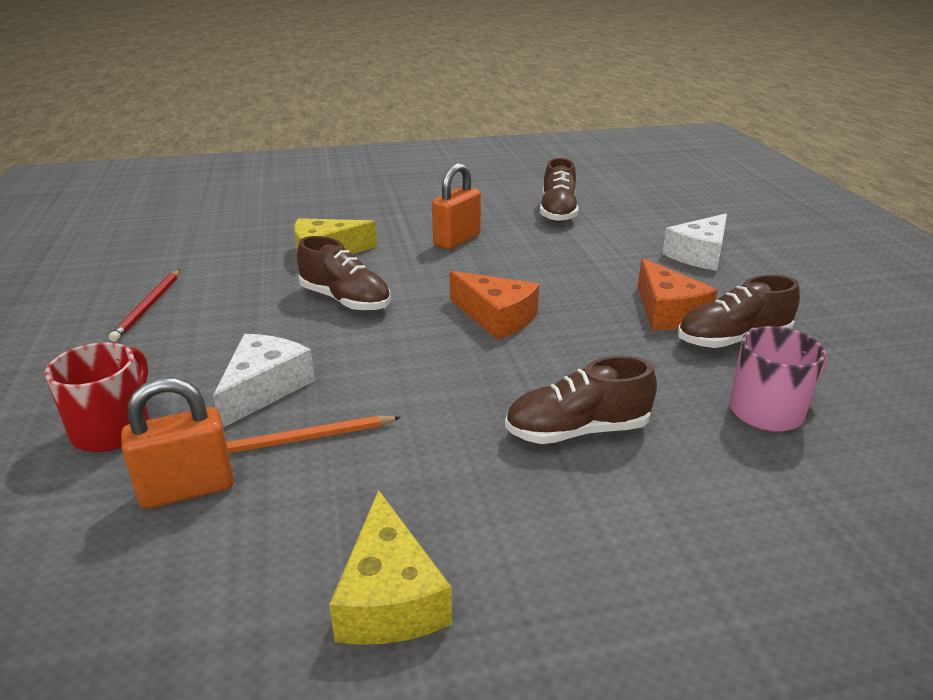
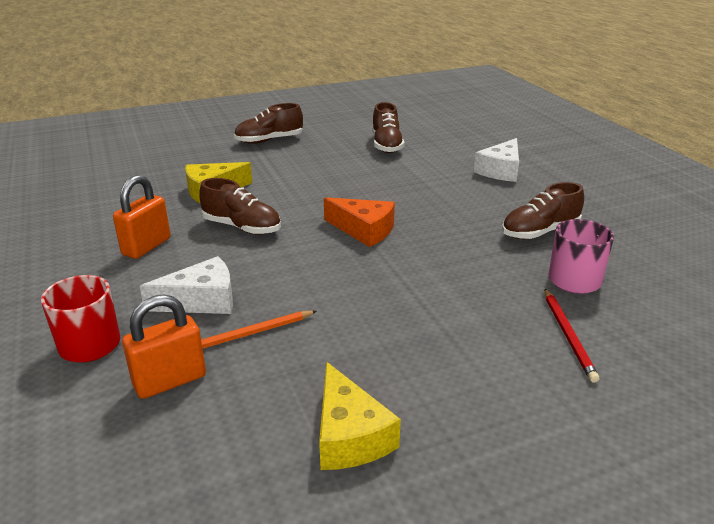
camera: 10 degrees left, 0 degrees up
red pencil [109,270,180,342] -> red pencil moved to [545,289,599,383]
white cheese [213,334,315,428] -> white cheese turned 60 degrees clockwise [140,256,233,314]
orange padlock [432,163,481,249] -> orange padlock moved to [113,175,171,259]
brown shoe [505,355,657,444] -> brown shoe moved to [234,103,303,144]
orange cheese [638,258,718,330] -> none

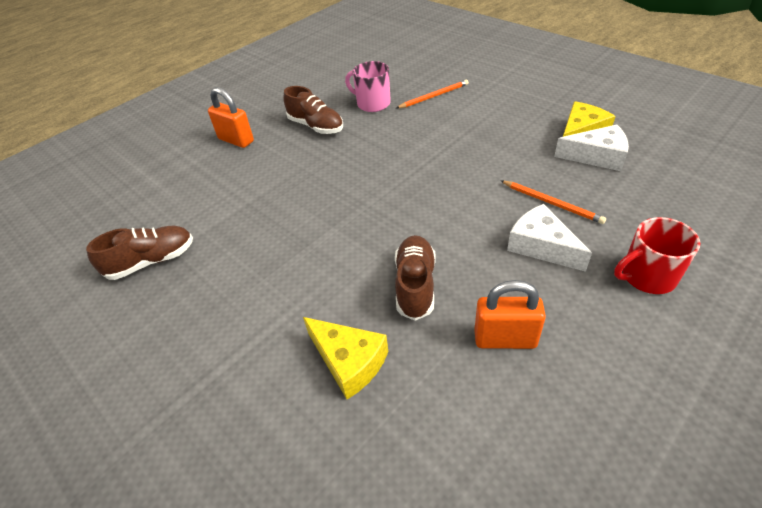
camera: 110 degrees left, 15 degrees up
orange padlock [122,294,206,399] -> orange padlock moved to [208,87,254,148]
brown shoe [234,103,303,144] -> none
orange cheese [324,197,395,247] -> none
white cheese [474,138,519,182] -> white cheese moved to [554,125,629,171]
red pencil [545,289,599,383] -> orange pencil [397,80,469,108]

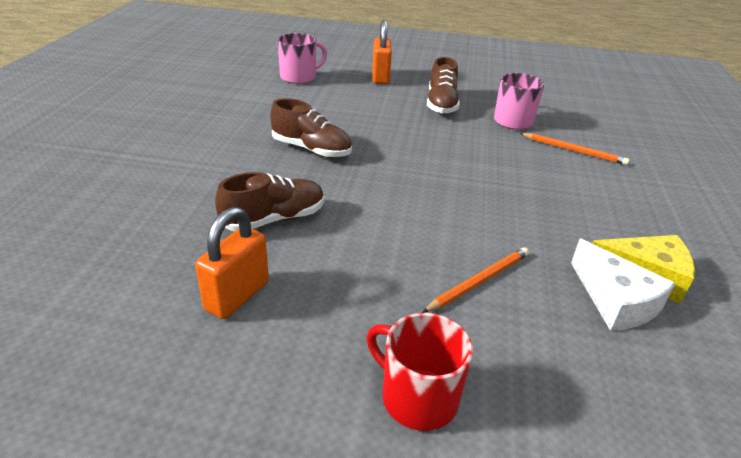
camera: 50 degrees right, 10 degrees down
brown shoe [86,226,193,280] -> brown shoe moved to [270,98,352,158]
yellow cheese [303,317,388,399] -> none
orange padlock [474,280,546,349] -> orange padlock turned 60 degrees clockwise [195,207,269,319]
orange pencil [500,180,606,224] -> orange pencil turned 135 degrees counterclockwise [422,247,529,313]
white cheese [507,204,592,272] -> none
none -> pink mug [278,33,327,84]

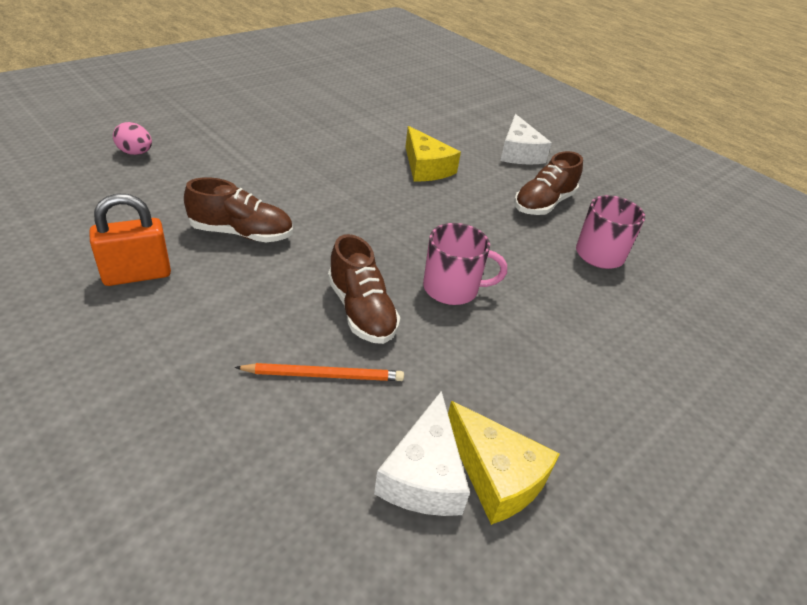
camera: 35 degrees right, 5 degrees up
brown shoe [270,98,352,158] -> brown shoe moved to [328,234,400,344]
pink mug [278,33,327,84] -> pink mug moved to [423,223,507,305]
red mug [366,313,473,431] -> none
orange padlock [373,20,392,84] -> white cheese [500,114,552,164]
orange pencil [520,133,629,165] -> none
none -> pink egg [113,122,152,155]
none -> yellow cheese [405,126,461,181]

